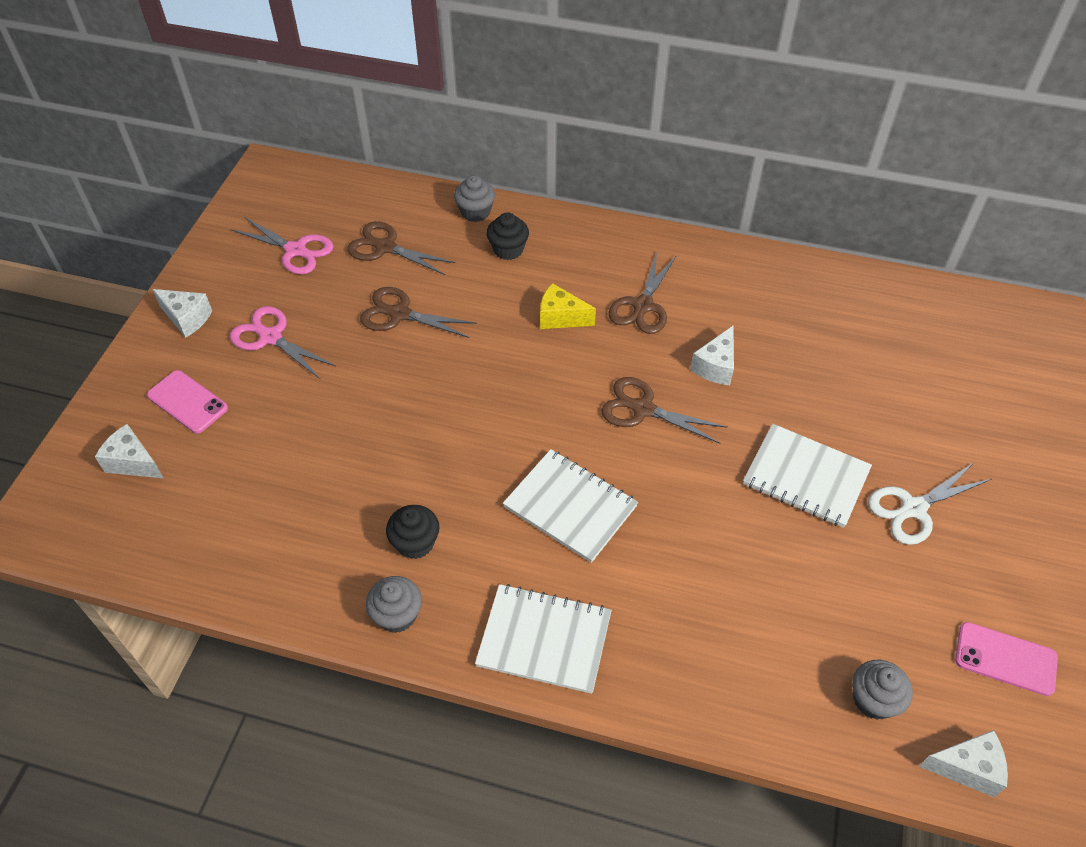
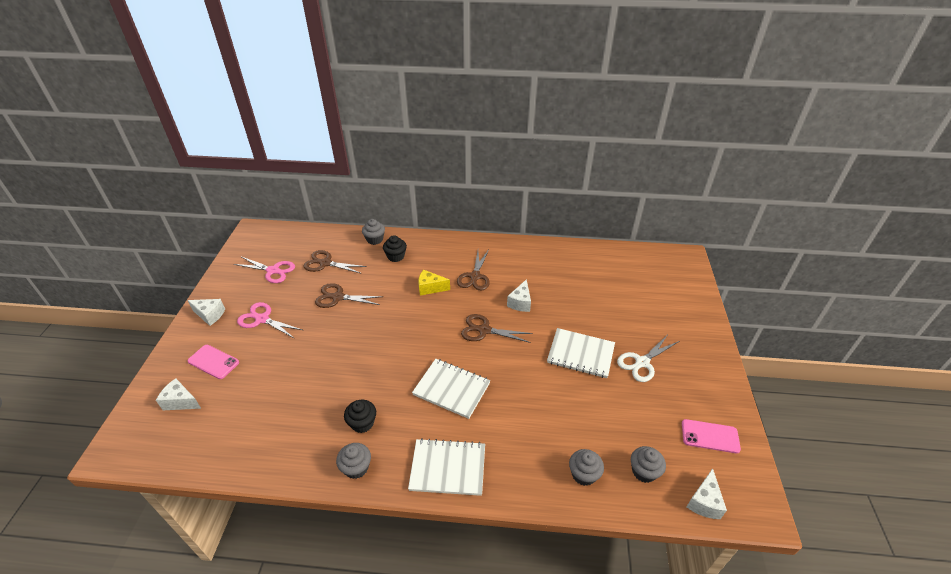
camera: 10 degrees left, 10 degrees down
white cheese [919,730,1008,797] -> white cheese turned 120 degrees clockwise [687,468,727,519]
none -> grey cupcake [569,449,604,486]

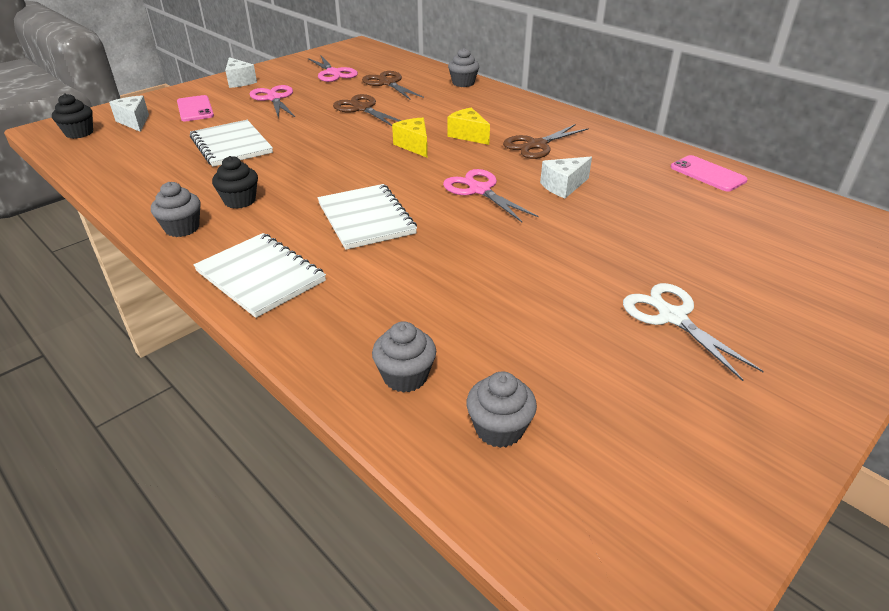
camera: 40 degrees right, 5 degrees down
black cupcake [383,235,407,262] -> black cupcake moved to [52,93,93,139]
brown scissors [461,314,533,343] -> pink scissors [443,169,539,222]
white notebook [547,328,615,378] -> white notebook moved to [190,120,273,167]
white scissors [617,335,679,382] -> white scissors turned 60 degrees clockwise [623,283,764,381]
pink phone [682,419,741,453] -> pink phone moved to [670,155,748,192]
white cheese [687,468,727,519] -> none
none -> yellow cheese [392,118,427,157]

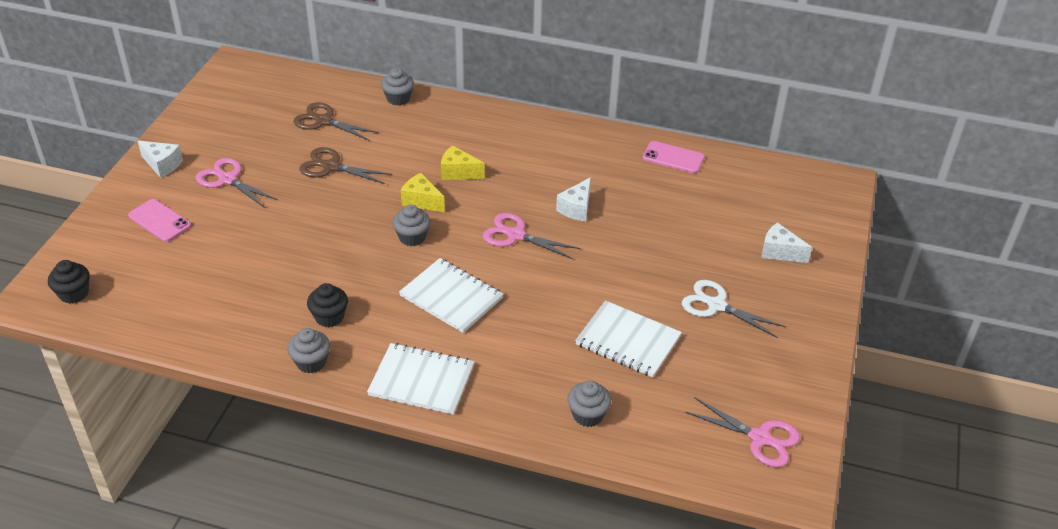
camera: 30 degrees left, 5 degrees up
white cheese [109,95,149,132] -> white cheese moved to [761,222,812,263]
white notebook [190,120,273,167] -> white notebook moved to [575,300,682,378]
pink scissors [308,55,358,82] -> pink scissors moved to [685,397,800,467]
grey cupcake [466,371,537,448] -> grey cupcake moved to [392,204,430,246]
brown scissors [503,124,589,159] -> none

